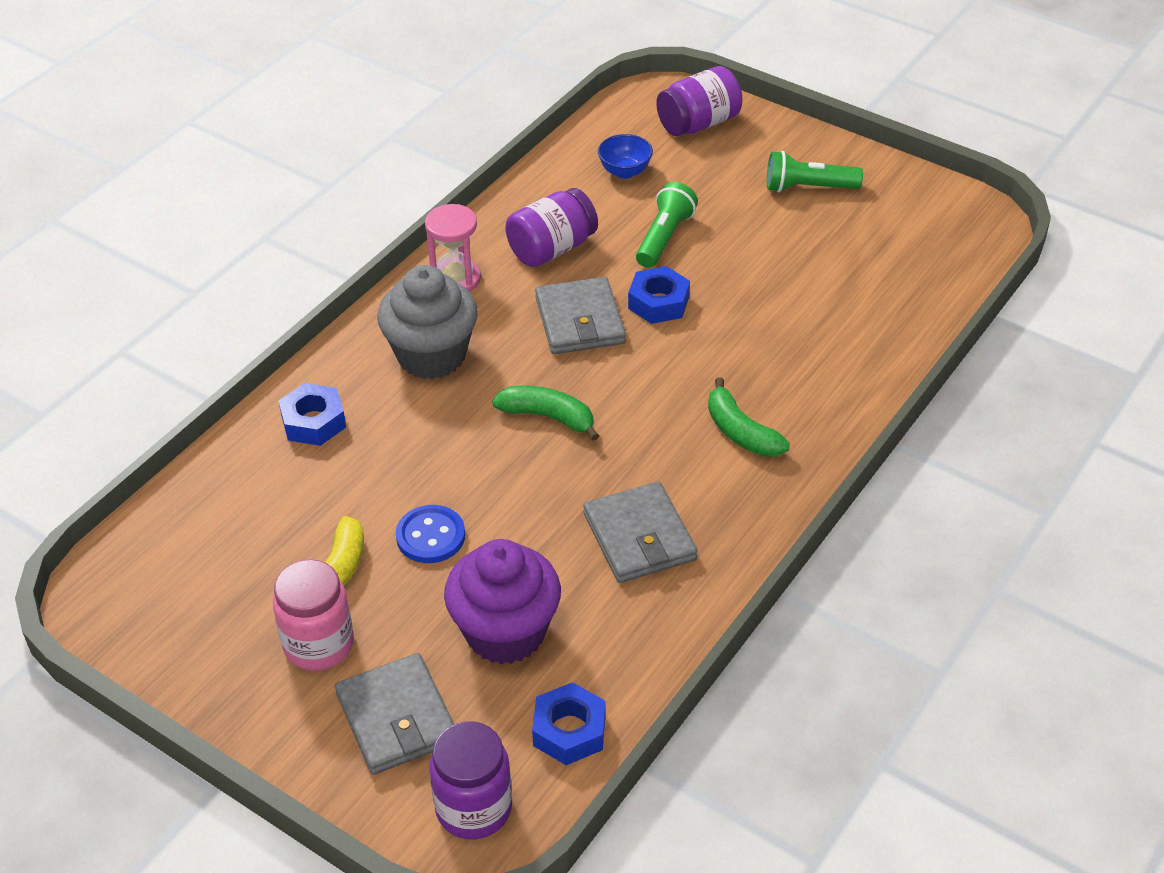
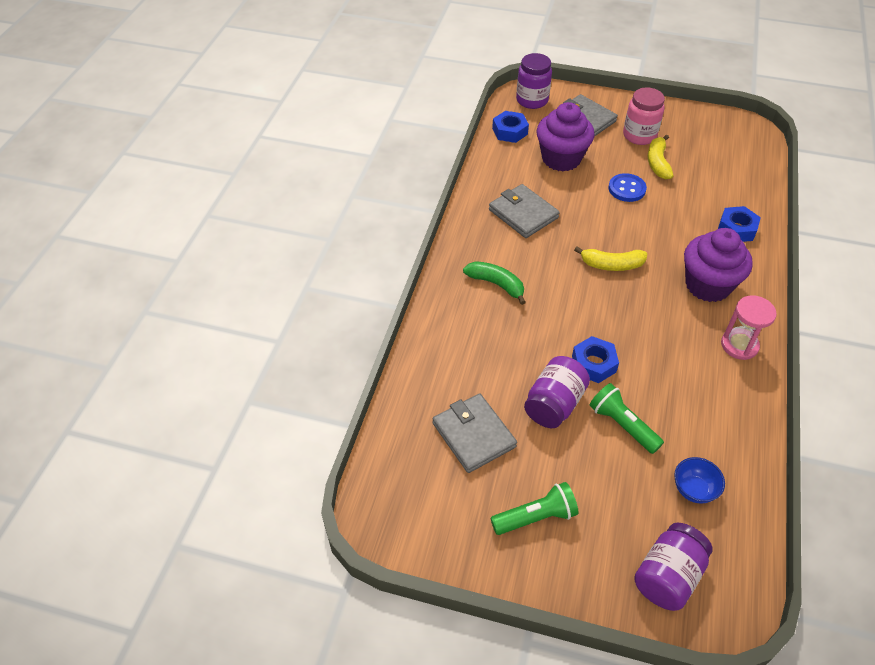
camera: 160 degrees right, 5 degrees up
grey cupcake [377,265,478,379] -> purple cupcake [684,228,753,302]
green banana [492,386,599,441] -> yellow banana [574,247,647,271]
purple jar [505,188,598,267] -> purple jar moved to [524,356,590,428]
grey wallet [535,277,626,354] -> grey wallet moved to [433,394,517,473]
green flashlight [636,182,698,268] -> green flashlight turned 135 degrees clockwise [590,383,664,454]

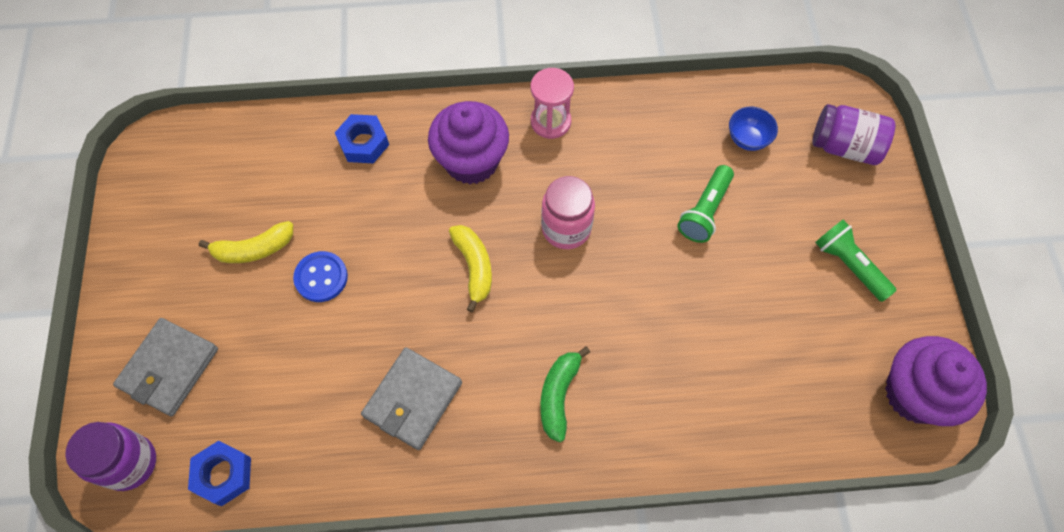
camera: 110 degrees left, 15 degrees up
grey wallet [433,394,517,473] -> none
purple jar [524,356,590,428] -> none
purple cupcake [537,102,594,172] -> purple cupcake moved to [885,336,987,426]
blue nut [572,336,619,383] -> none
pink jar [623,87,665,145] -> pink jar moved to [541,176,595,249]

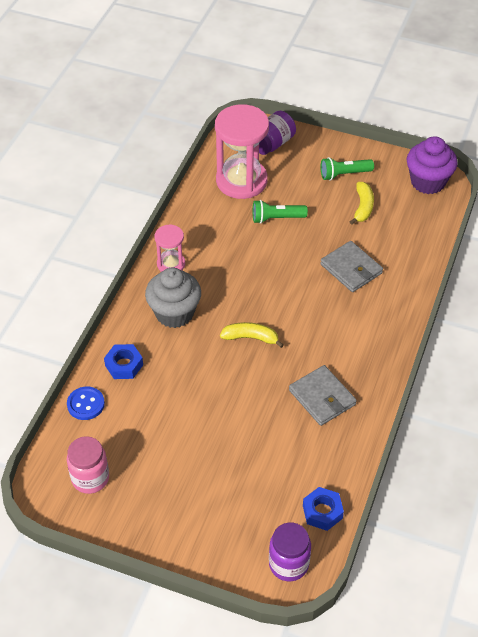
camera: 65 degrees left, 15 degrees down
grey wallet [113,318,218,417] -> grey wallet moved to [320,241,383,292]
yellow banana [199,221,293,263] -> yellow banana moved to [350,182,374,225]
blue button [293,251,348,302] -> blue button moved to [67,387,105,420]
purple cupcake [428,101,509,184] -> grey cupcake [145,268,201,328]
green banana [540,346,590,442] -> none
pink jar [541,176,595,249] -> pink jar moved to [67,436,109,494]
green flashlight [677,165,734,243] -> green flashlight turned 120 degrees clockwise [253,200,308,224]
blue bowl [729,106,778,151] -> pink hourglass [215,104,269,199]

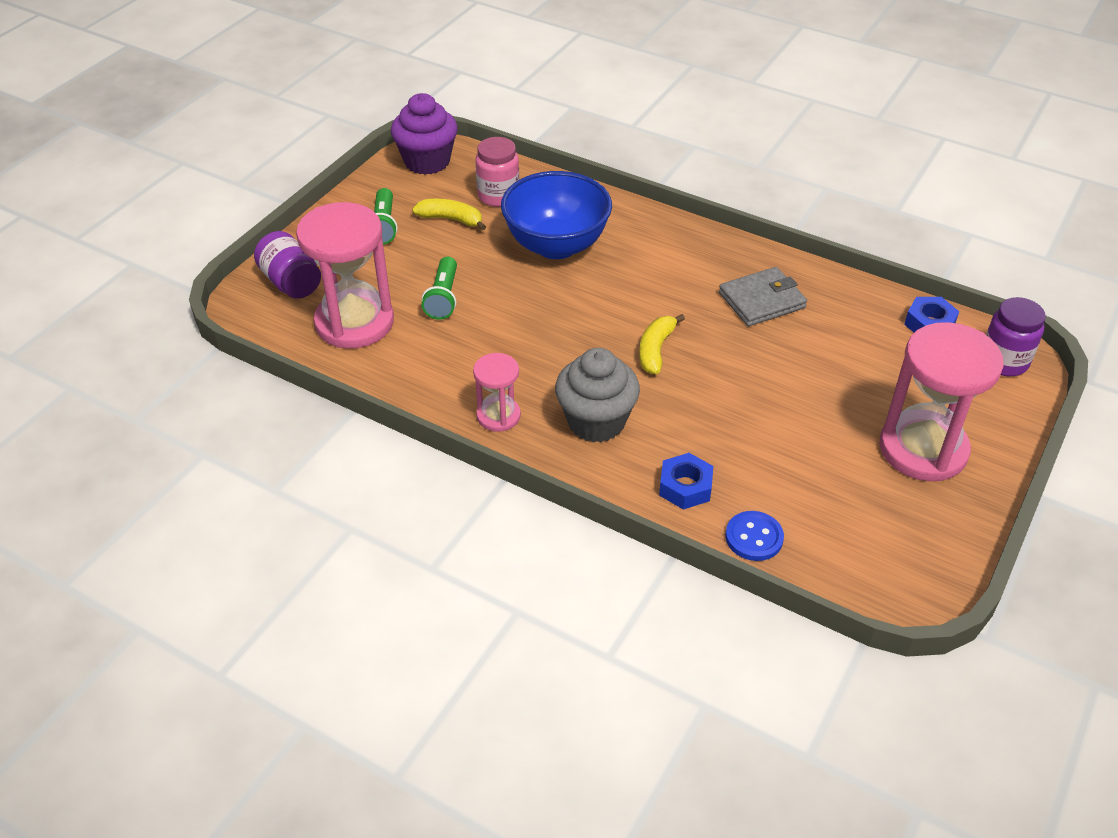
camera: 80 degrees left, 5 degrees down
pink jar [67,436,109,494] -> pink jar moved to [475,137,519,207]
grey wallet [320,241,383,292] -> blue bowl [501,171,612,259]
none -> pink hourglass [880,322,1004,481]

